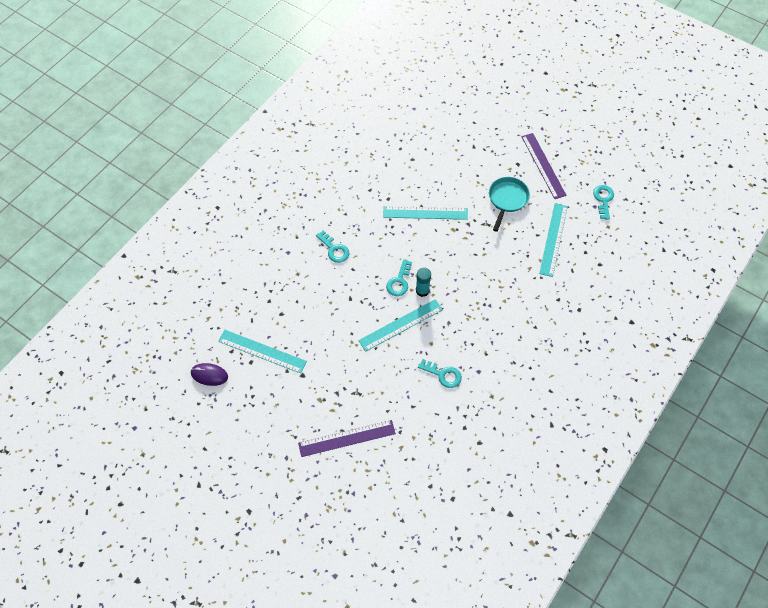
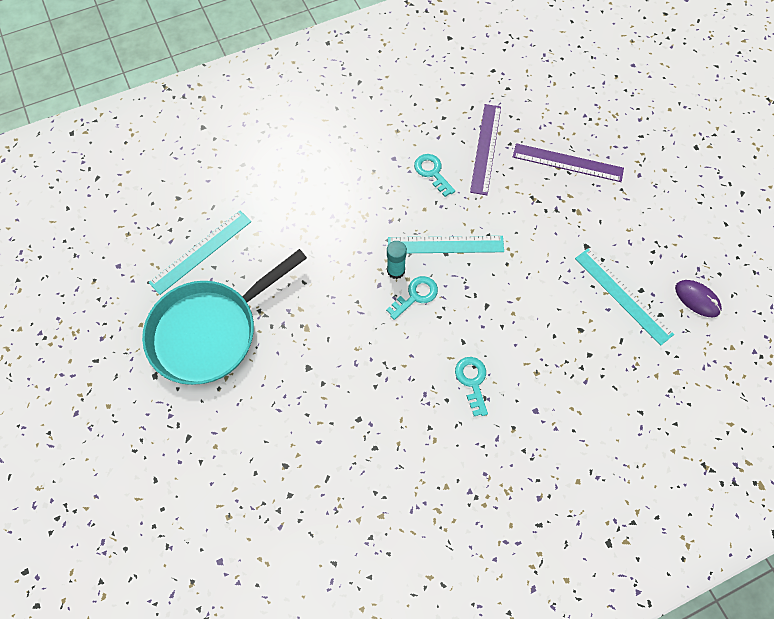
camera: 150 degrees left, 5 degrees up
turquoise ruler [383,206,468,220] -> none
turquoise pan [489,177,530,232] -> turquoise pan [142,249,307,385], size x1.81
purple ruler [521,133,567,199] -> purple ruler moved to [470,104,501,195]
turquoise key [593,185,614,220] -> none

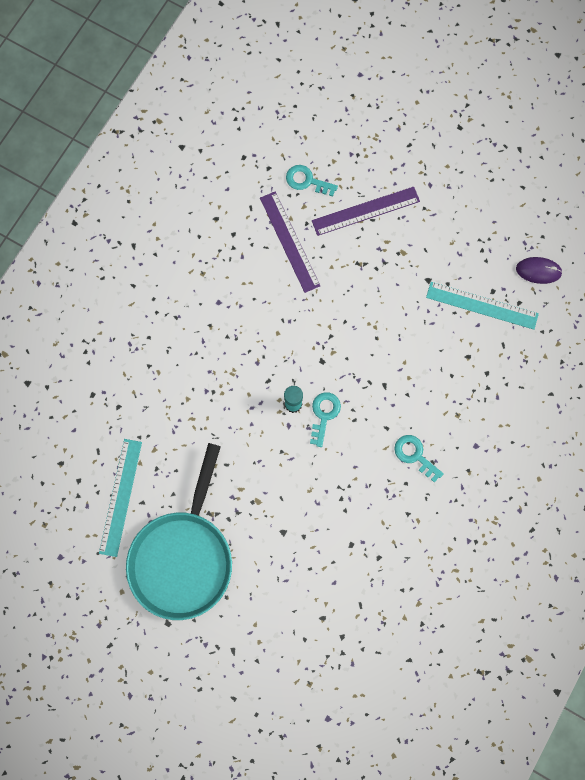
camera: 35 degrees left, 10 degrees up
turquoise ruler [388,236,504,253] -> none
turquoise key [414,154,455,197] -> turquoise key moved to [286,165,338,197]

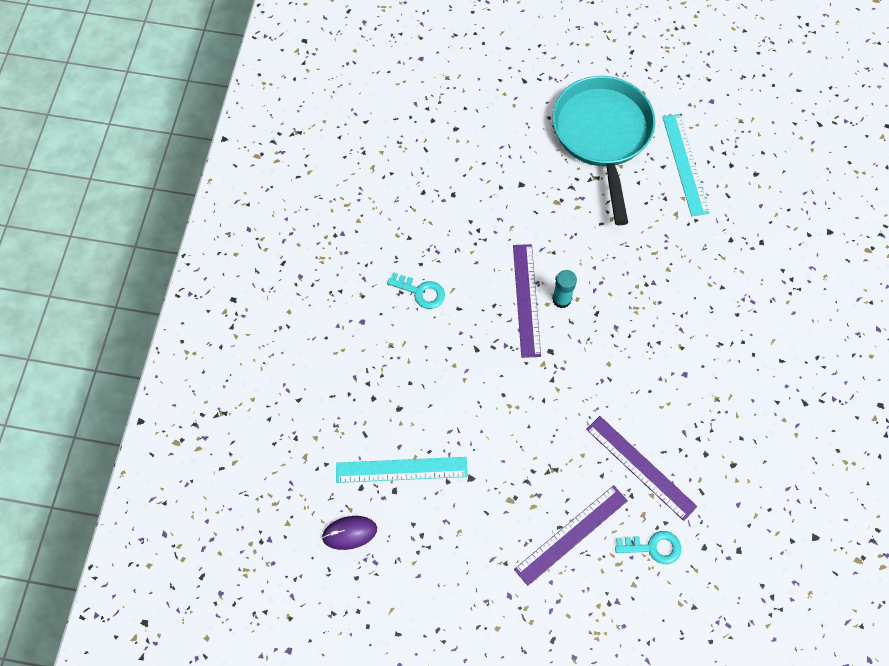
camera: 160 degrees right, 10 degrees down
turquoise key [310,392,341,447] -> purple ruler [513,244,541,358]

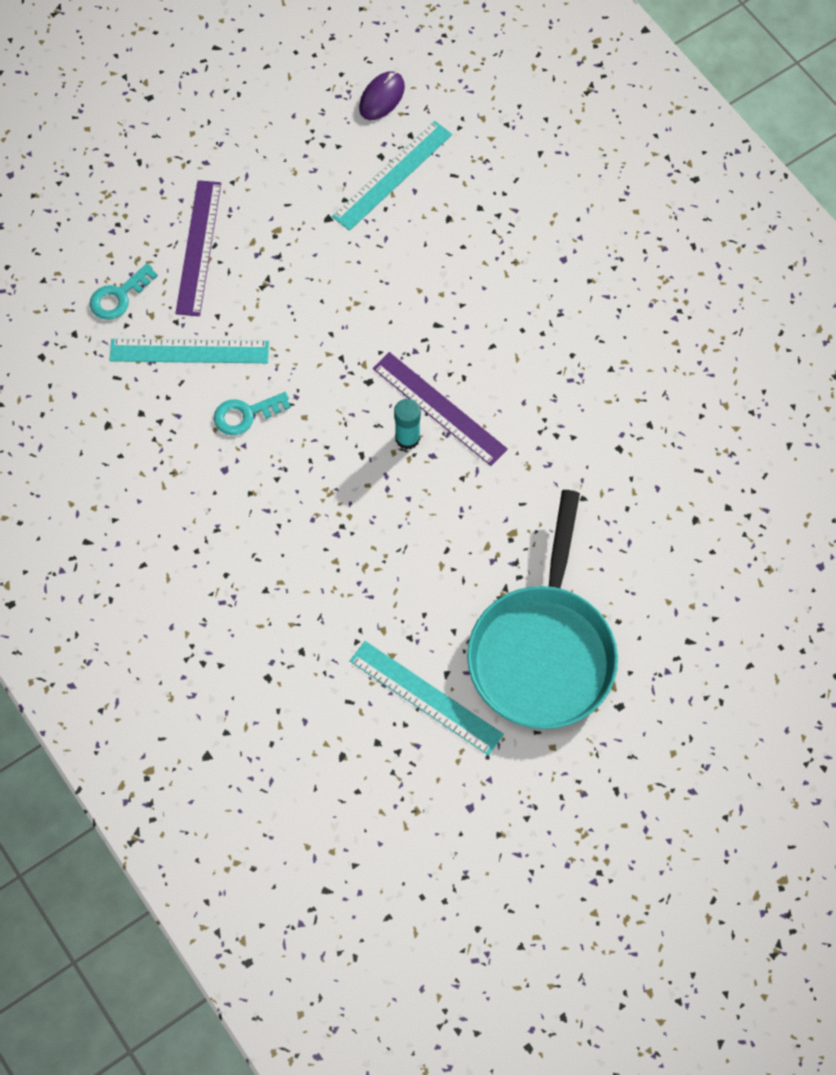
camera: 135 degrees right, 0 degrees up
turquoise key [387,272,445,309] -> turquoise key moved to [214,392,291,435]
turquoise pan [553,76,655,225] -> turquoise pan turned 60 degrees clockwise [467,490,618,729]
purple ruler [586,416,698,521] -> turquoise ruler [109,339,269,363]

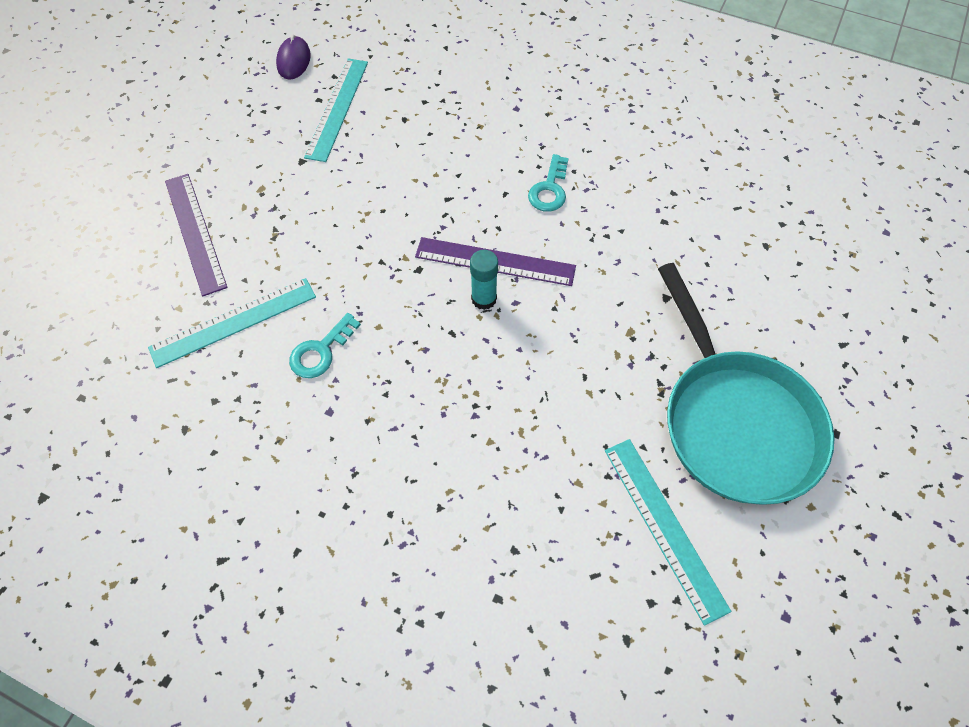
camera: 30 degrees left, 5 degrees down
turquoise key [90,263,158,320] -> turquoise key moved to [528,154,569,212]
turquoise ruler [350,641,504,756] -> turquoise ruler turned 60 degrees clockwise [605,439,731,626]

